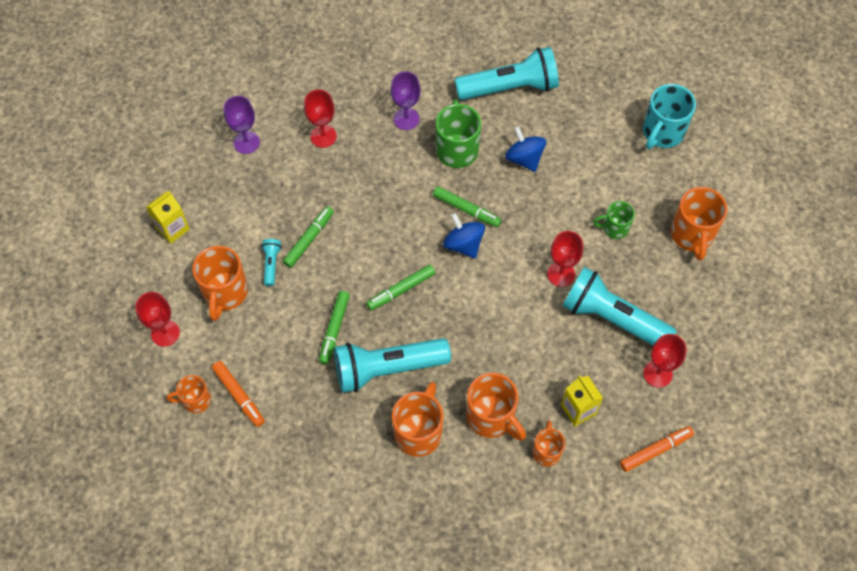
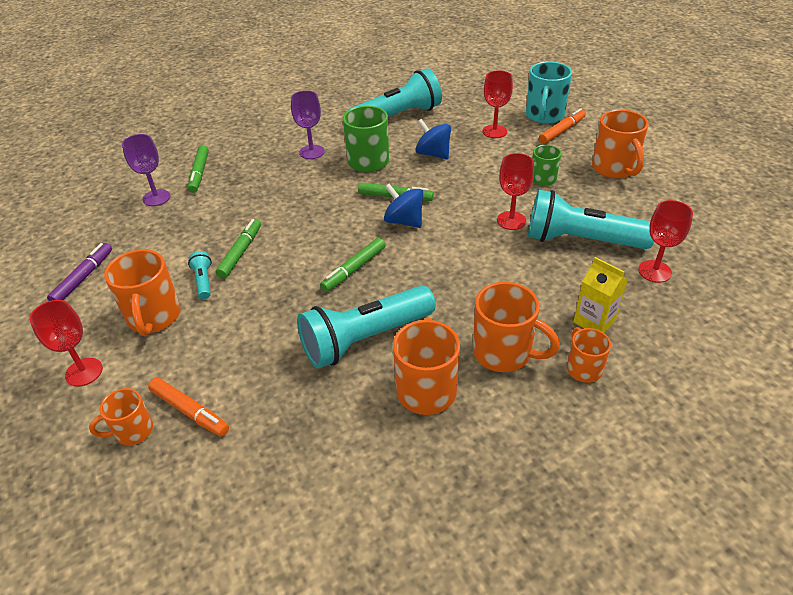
camera: 15 degrees left, 20 degrees down
yellow carton [146,191,189,244] -> purple marker [47,243,112,301]
red goblet [304,89,337,148] -> red goblet moved to [482,70,513,138]
green marker [319,291,350,364] -> green marker moved to [188,145,209,193]
orange marker [620,426,694,472] -> orange marker moved to [539,108,586,144]

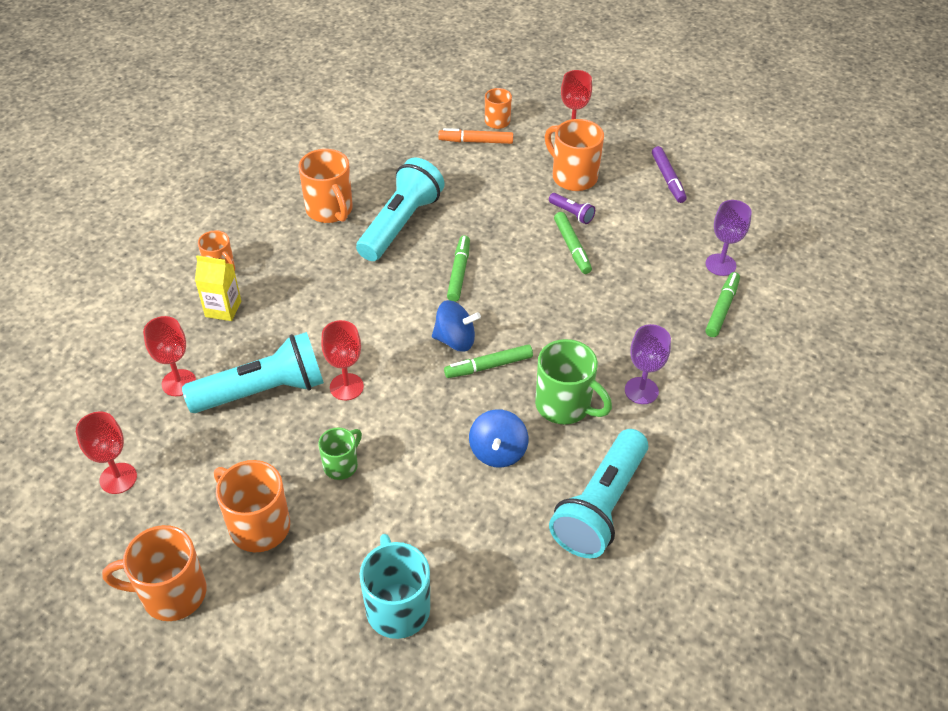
camera: 145 degrees right, 5 degrees up
green marker [188,145,209,193] -> green marker turned 60 degrees clockwise [705,272,740,337]
turquoise flashlight [188,251,212,299] -> purple flashlight [549,193,595,224]
blue spinning top [415,119,451,159] -> blue spinning top turned 90 degrees clockwise [469,409,528,468]
orange mug [473,282,560,372] -> orange mug moved to [102,525,207,621]
red goblet [482,70,513,138] -> red goblet moved to [76,412,137,494]
orange marker [539,108,586,144] -> none

